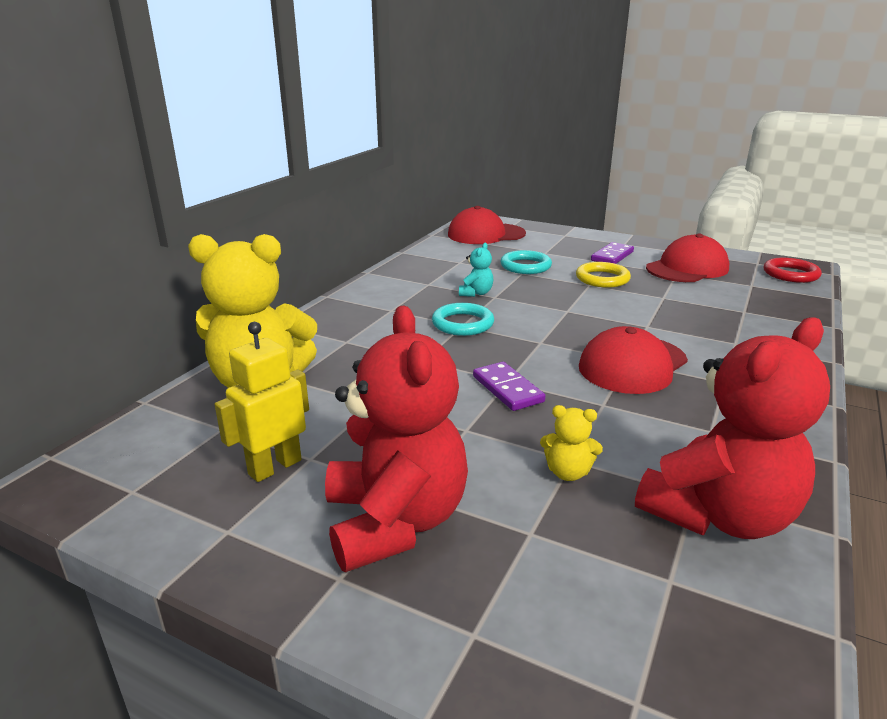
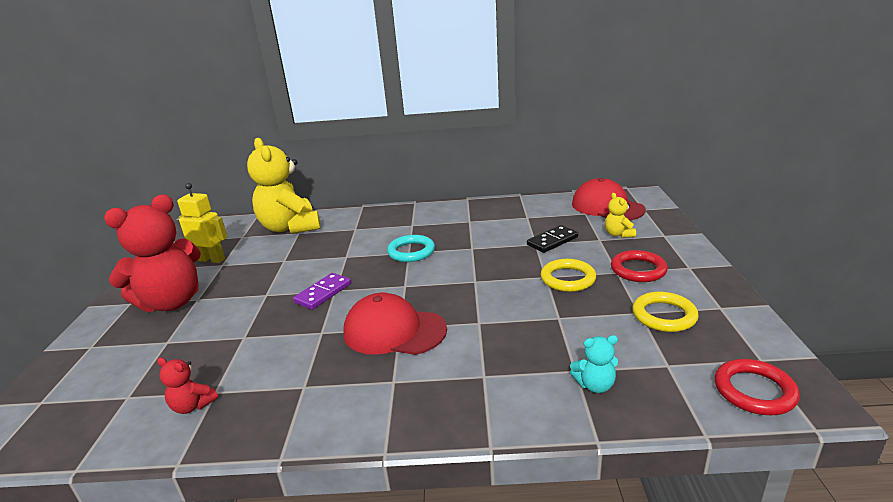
camera: 65 degrees right, 0 degrees up
turquoise teddy bear [459,243,493,297] -> turquoise teddy bear moved to [570,335,618,393]
turquoise ring [500,250,552,274] -> black domino [527,225,578,253]
yellow teddy bear [540,405,603,481] -> yellow teddy bear moved to [605,193,636,238]
purple domino [591,242,634,264] -> red ring [611,250,668,282]
red teddy bear [635,317,830,539] -> red teddy bear [157,357,218,414], size x0.42
red cap [646,234,729,282] -> yellow ring [632,292,699,332]

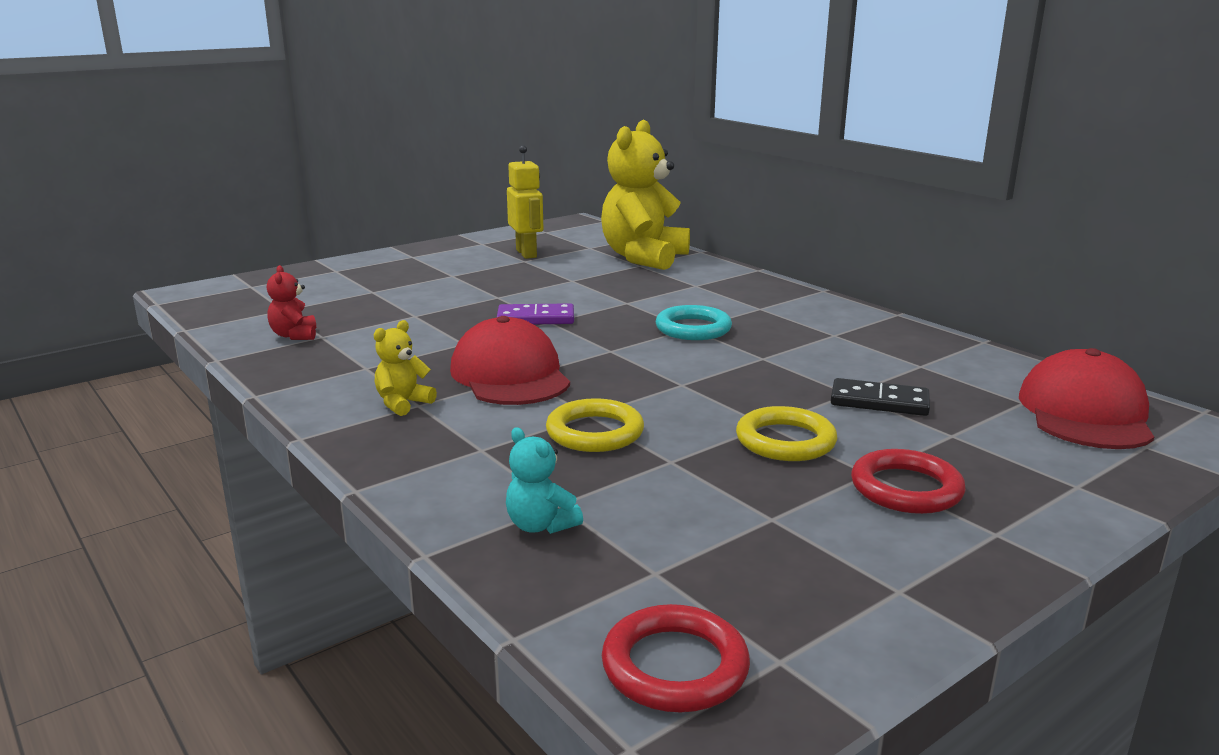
camera: 50 degrees right, 5 degrees down
red teddy bear [104,195,201,312] -> none
yellow teddy bear [605,193,636,238] -> yellow teddy bear moved to [374,320,437,416]
yellow ring [632,292,699,332] -> yellow ring moved to [546,398,644,452]

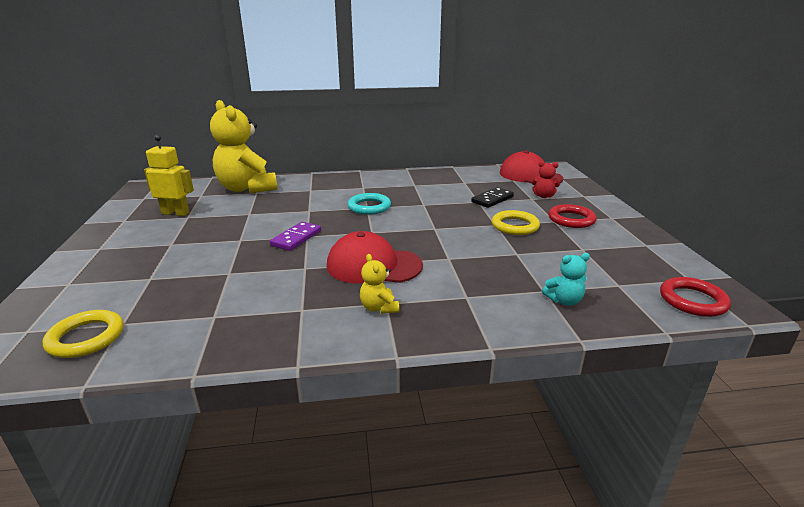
camera: 60 degrees left, 5 degrees up
red teddy bear [267,265,316,340] -> red teddy bear moved to [531,161,560,198]
yellow ring [546,398,644,452] -> yellow ring moved to [43,310,124,358]

